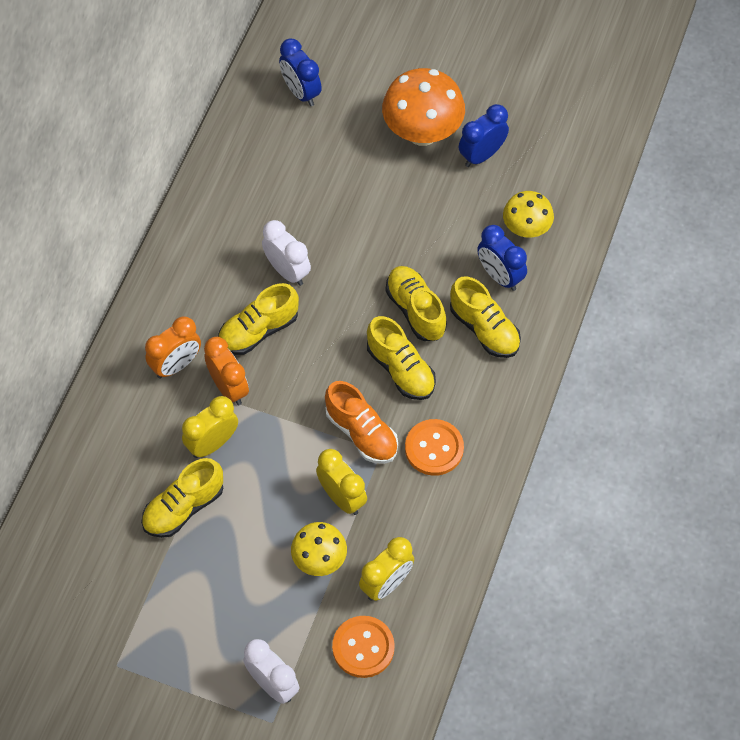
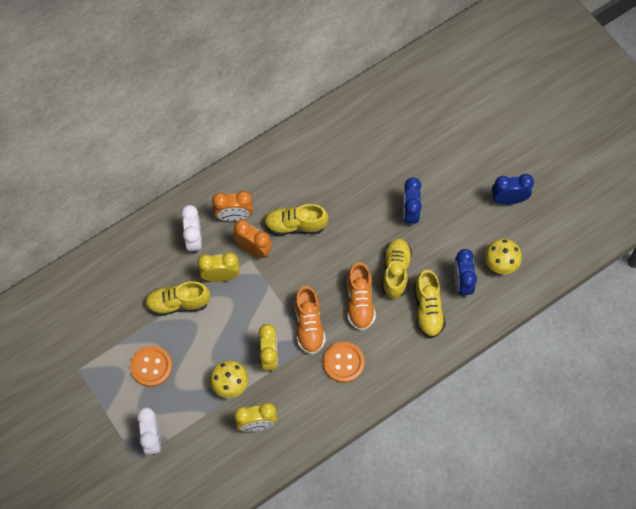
camera: 35 degrees right, 5 degrees up
orange clock [204,337,249,405] -> orange clock turned 60 degrees counterclockwise [233,220,272,258]
white clock [262,220,311,286] -> white clock moved to [181,205,202,254]
blue clock [279,38,322,106] -> blue clock moved to [403,178,422,227]
orange button [332,616,395,678] -> orange button moved to [130,346,172,387]
yellow shoe [367,316,436,400] -> orange shoe [347,262,376,331]
orange mushroom [382,68,465,146] -> none

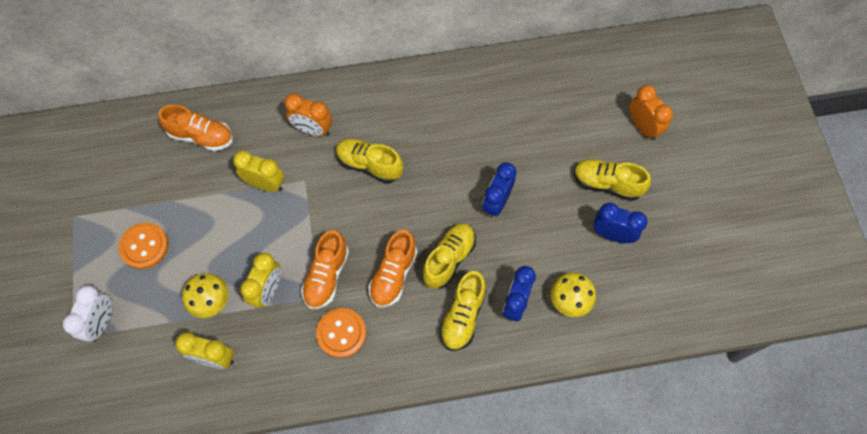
camera: 25 degrees right, 0 degrees up
yellow shoe [145,282,210,316] -> yellow shoe moved to [574,159,651,201]
white clock [181,205,202,254] -> none
orange clock [233,220,272,258] -> orange clock moved to [629,85,673,140]
none -> orange shoe [158,105,233,151]

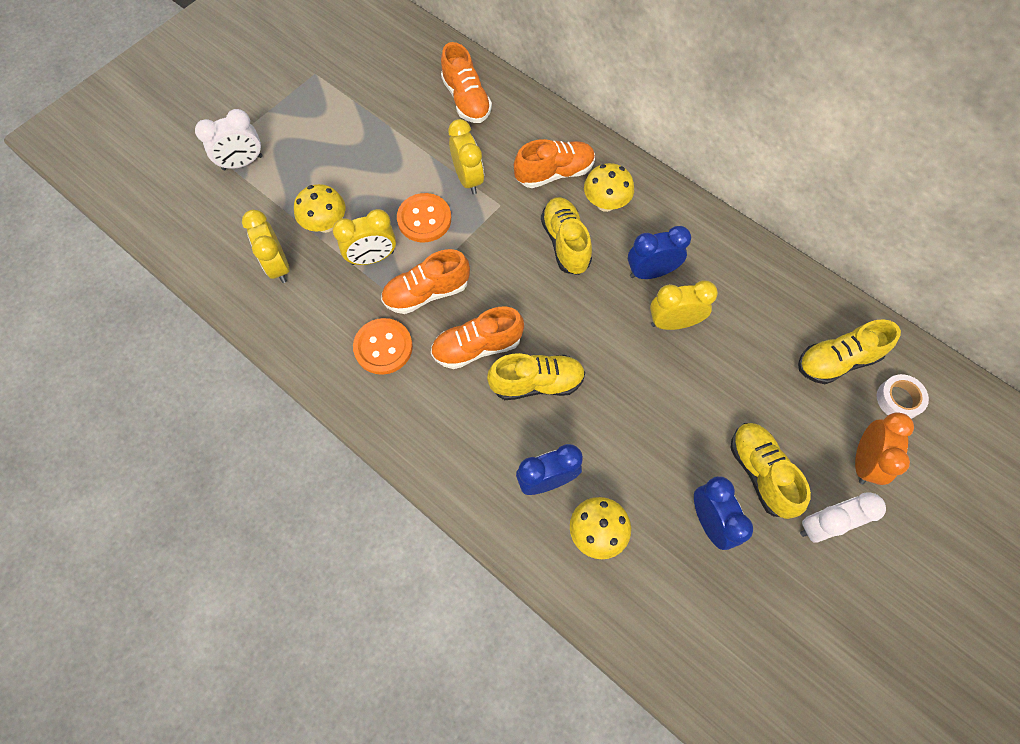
camera: 50 degrees right, 0 degrees up
orange button [119,223,168,269] -> orange button moved to [397,193,451,242]
orange clock [284,94,332,136] -> orange shoe [514,139,595,188]
yellow shoe [439,271,486,351] -> yellow shoe moved to [798,319,901,384]
blue clock [482,162,516,218] -> blue clock moved to [628,226,691,279]
none -> yellow mushroom [584,163,634,212]
none -> yellow clock [650,280,718,330]
none -> white clock [800,492,886,543]
none -> white tape [877,374,929,419]

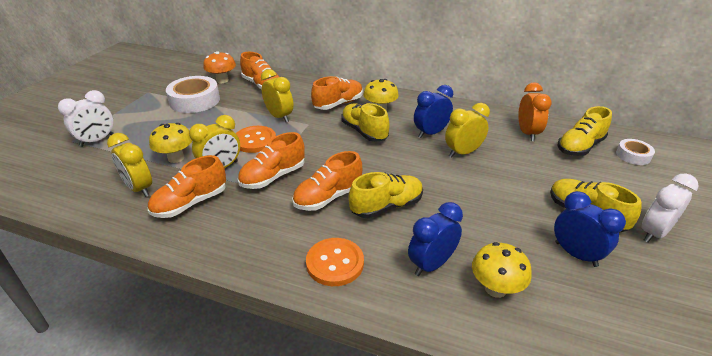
camera: 20 degrees left, 30 degrees down
orange button [353,318,413,375] -> orange button moved to [306,238,364,286]
orange clock [855,412,914,485] -> orange clock moved to [518,82,552,141]
none -> orange shoe [148,155,226,218]
none -> white tape [166,76,220,113]
none -> orange mushroom [203,51,236,84]

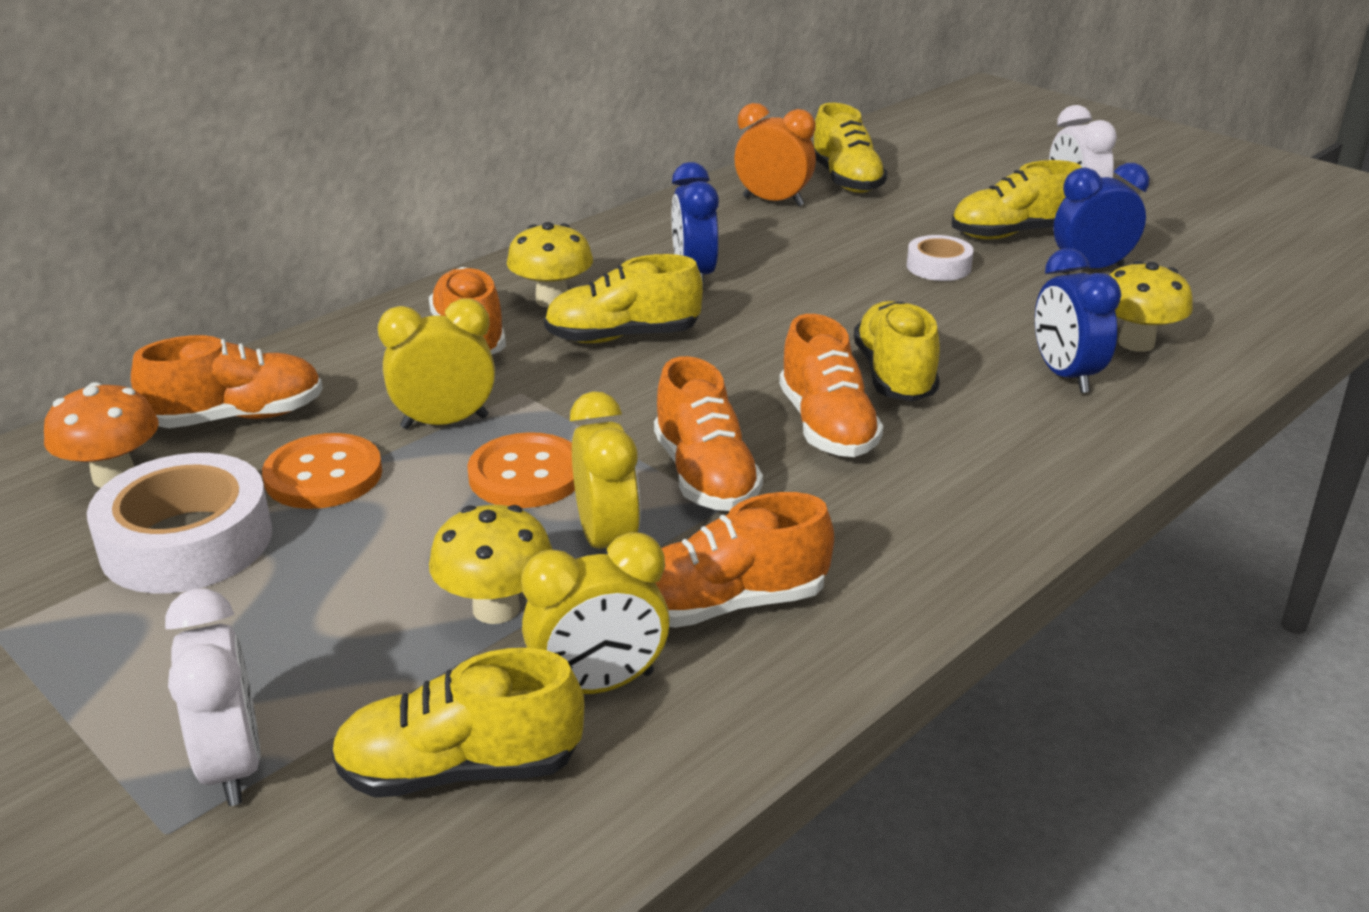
camera: 65 degrees left, 5 degrees down
orange shoe [148,155,226,218] -> orange shoe turned 90 degrees clockwise [655,492,834,628]
orange button [306,238,364,286] -> orange button moved to [262,433,382,509]
yellow clock [445,103,490,158] -> none
white tape [616,139,655,165] -> white tape moved to [907,235,974,281]
none -> yellow shoe [331,648,584,798]

